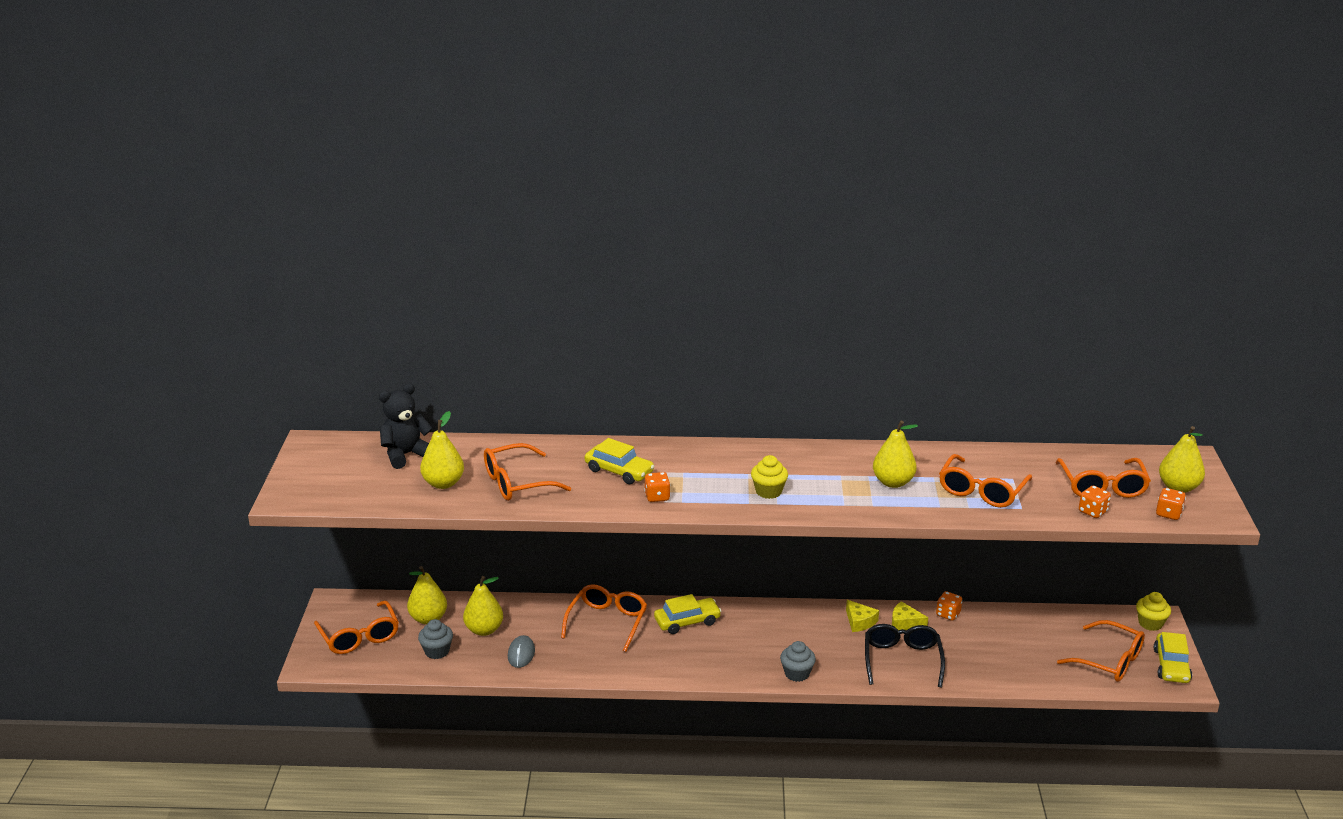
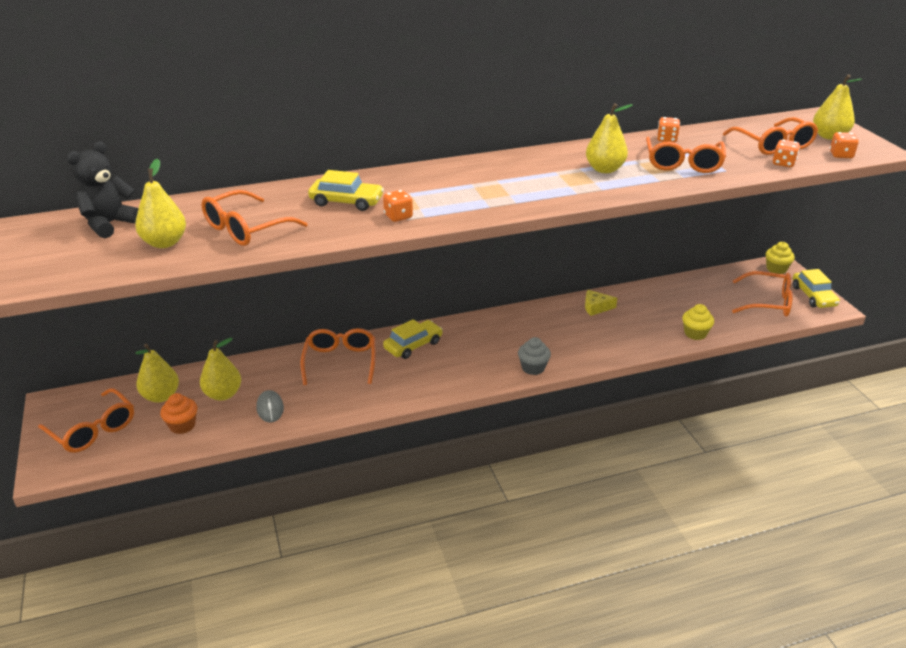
camera: 20 degrees left, 5 degrees up
grey cupcake [418,619,453,659] -> orange cupcake [160,393,198,434]
yellow cupcake [751,455,788,499] -> yellow cupcake moved to [682,304,714,340]
yellow cheese [846,600,879,632] -> none
black glasses [865,624,945,687] -> none
orange dice [936,591,962,621] -> orange dice moved to [657,117,680,143]

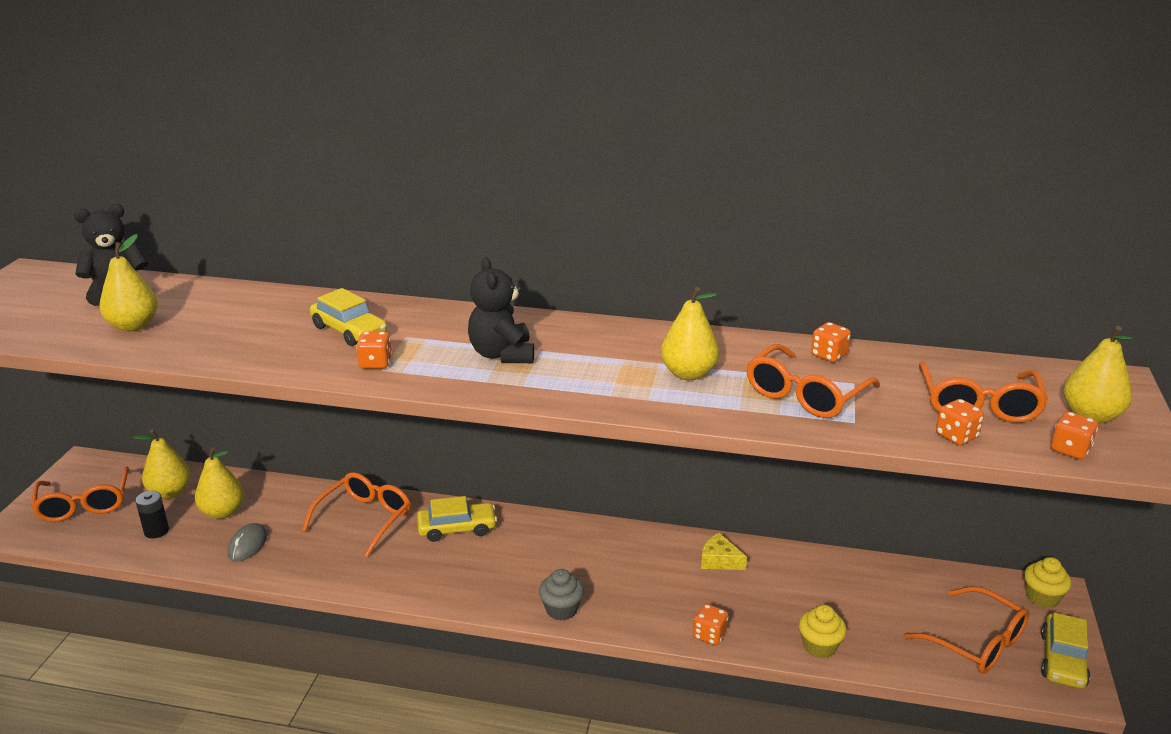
camera: 30 degrees right, 5 degrees down
orange cupcake [160,393,198,434] -> black battery [135,491,169,538]
orange glasses [201,190,308,246] -> none
none -> black teddy bear [468,257,534,363]
none -> orange dice [693,604,728,645]

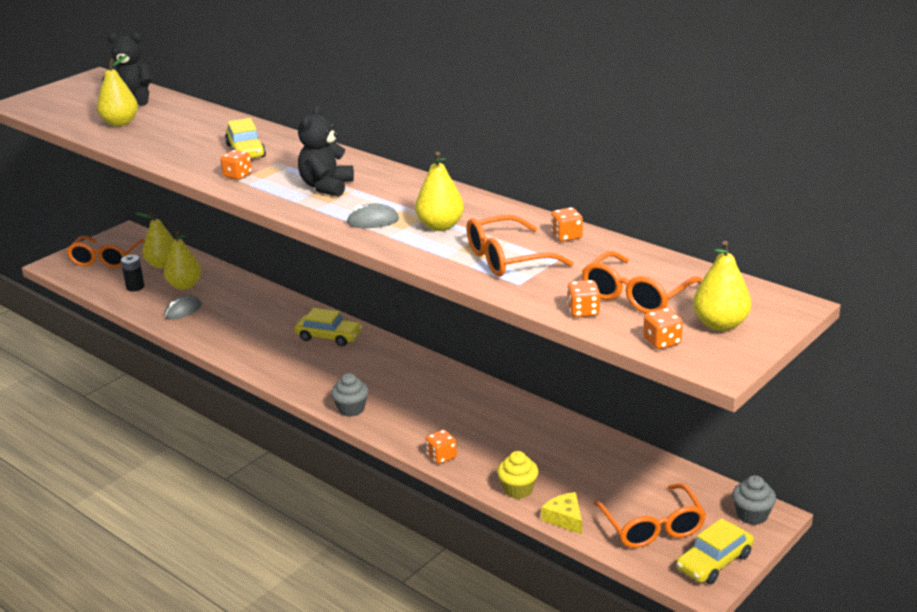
camera: 30 degrees right, 0 degrees up
orange glasses [302,472,411,557] -> none
yellow cheese [701,533,747,570] -> yellow cheese moved to [541,492,582,534]
yellow cupcake [1024,557,1072,608] -> grey cupcake [732,475,776,525]
none -> grey mouse [346,204,399,228]

